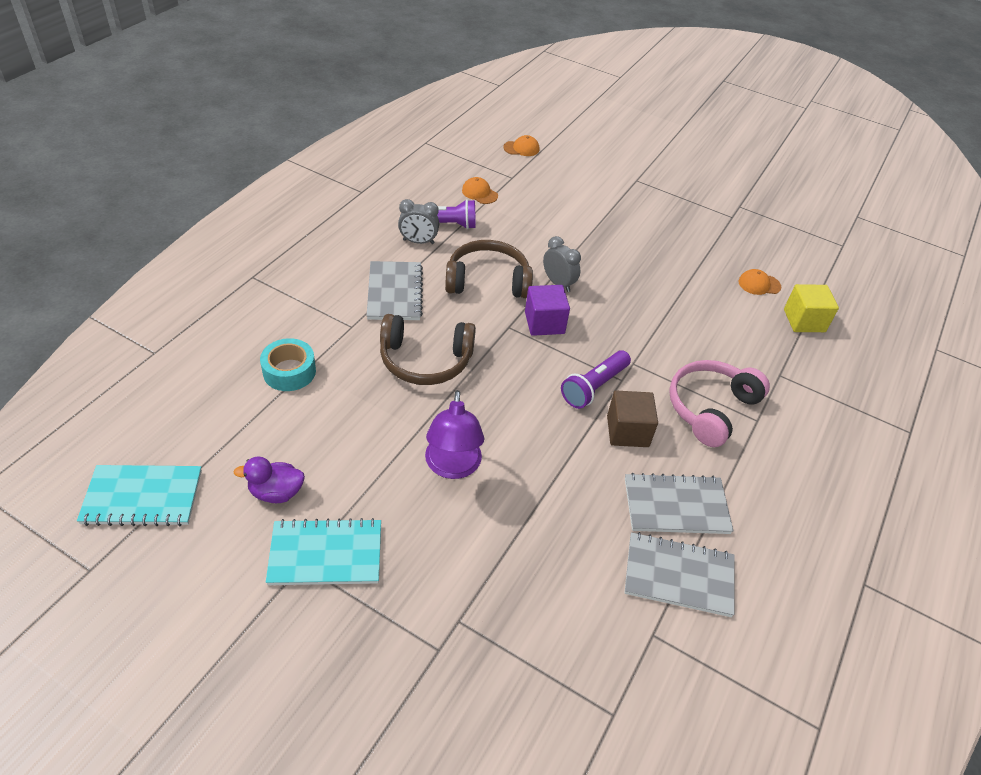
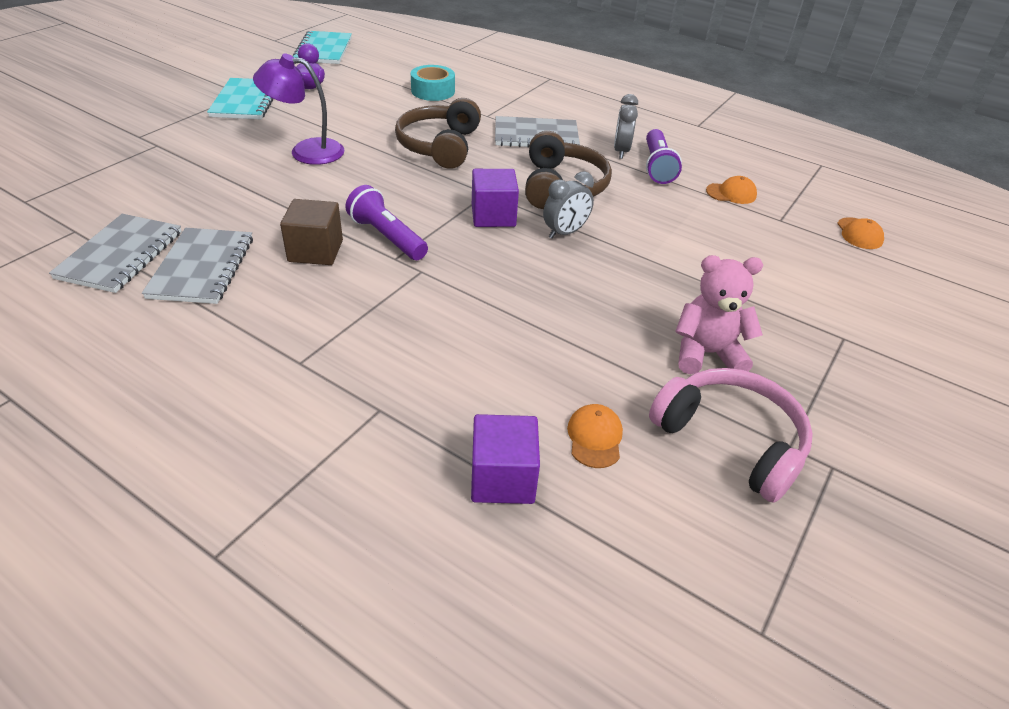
camera: 95 degrees right, 5 degrees down
orange cap [462,177,498,204] -> orange cap turned 45 degrees clockwise [706,176,757,204]
pink headphones [669,360,770,447] -> pink headphones moved to [649,368,813,503]
yellow cube [784,284,839,332] -> purple cube [471,414,540,504]
none -> pink teddy bear [675,255,763,374]

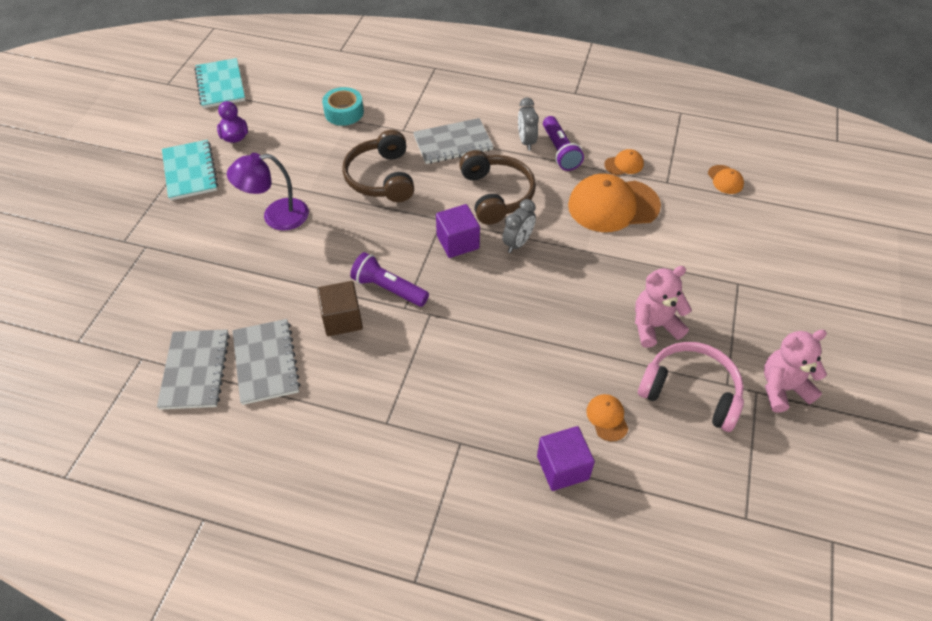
camera: 15 degrees left, 10 degrees up
none -> orange cap [568,173,661,232]
none -> pink teddy bear [764,330,827,412]

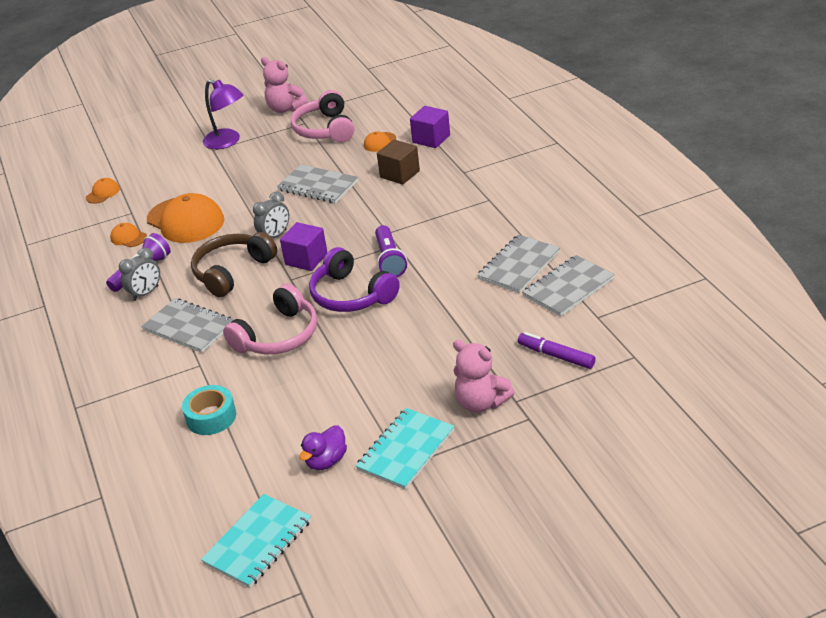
camera: 125 degrees left, 15 degrees down
purple lamp [227,153,309,231] -> purple lamp moved to [203,80,244,149]
brown cube [317,281,363,336] -> brown cube moved to [377,140,420,185]
brown headphones [342,130,414,202] -> pink headphones [223,284,317,354]
grey clock [502,199,536,253] -> grey clock turned 135 degrees clockwise [253,191,289,238]
pink teddy bear [635,266,692,348] -> pink teddy bear moved to [453,340,515,413]
none -> grey notebook [277,164,358,203]
none -> purple headphones [309,247,400,312]
none -> purple marker [518,332,595,369]

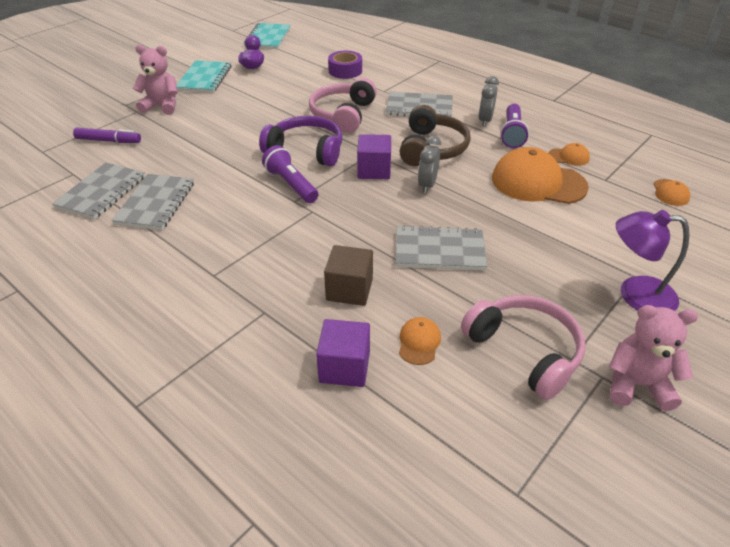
camera: 150 degrees right, 5 degrees up
turquoise tape [182,385,236,435] -> purple tape [328,51,362,79]

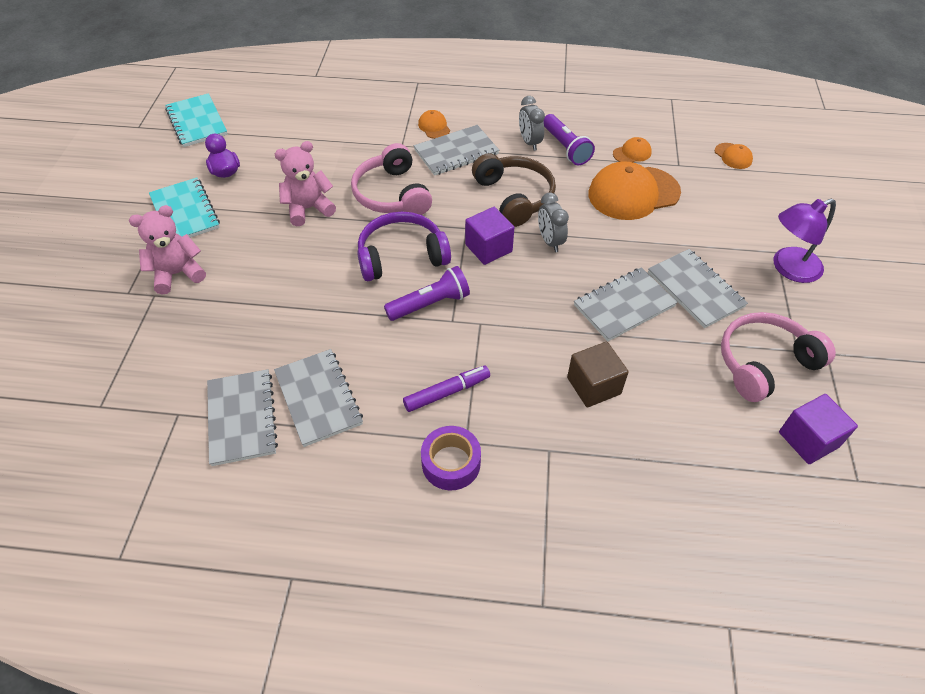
camera: 35 degrees left, 10 degrees up
purple marker [73,127,141,143] -> purple marker moved to [403,366,490,412]
purple flashlight [262,145,318,203] -> purple flashlight turned 135 degrees clockwise [384,266,470,321]
purple cube [316,319,370,387] -> purple cube moved to [779,394,858,464]
purple tape [328,51,362,79] -> purple tape moved to [421,426,481,491]
orange cap [399,317,441,365] -> orange cap moved to [418,110,450,139]
pink headphones [461,295,585,400] -> pink headphones turned 45 degrees counterclockwise [721,312,836,402]
pink teddy bear [609,305,698,411] -> pink teddy bear moved to [275,141,336,226]
none -> grey notebook [648,249,748,328]

